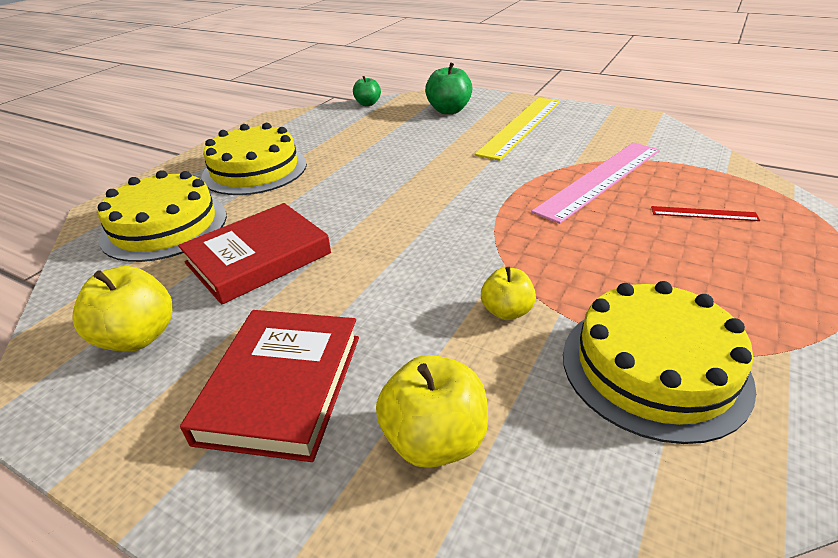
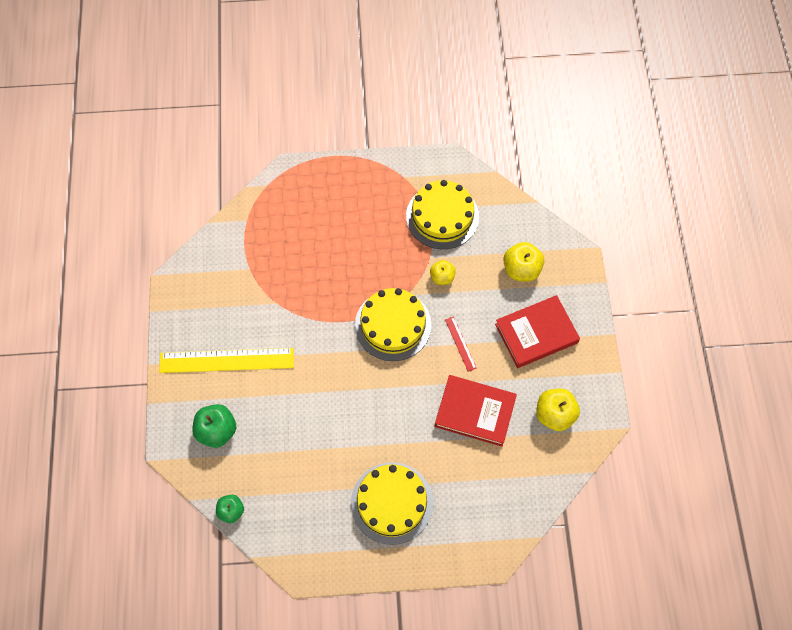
camera: 125 degrees left, 30 degrees up
yellow cake [98,170,227,262] -> yellow cake moved to [355,288,432,361]
pink ruler [531,142,660,224] -> none
red ruler [651,206,760,221] -> red ruler moved to [445,316,477,372]

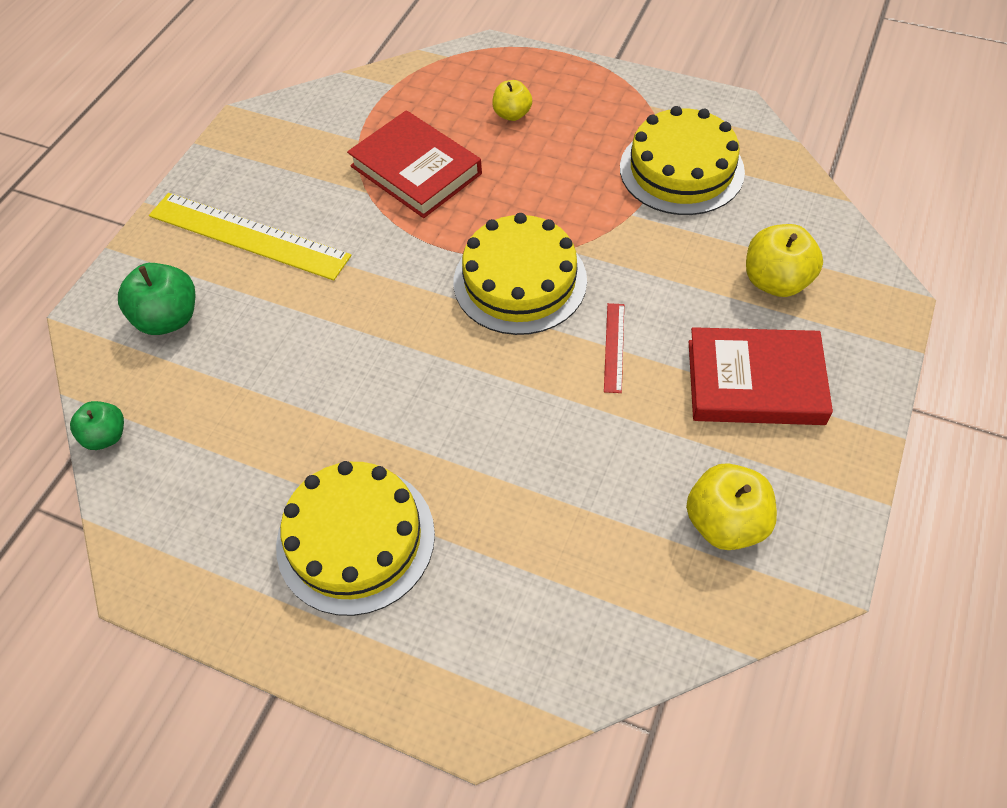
camera: 30 degrees right, 10 degrees down
yellow apple [430,260,456,285] -> yellow apple moved to [492,80,532,121]
red book [434,375,517,447] -> red book moved to [347,110,482,218]

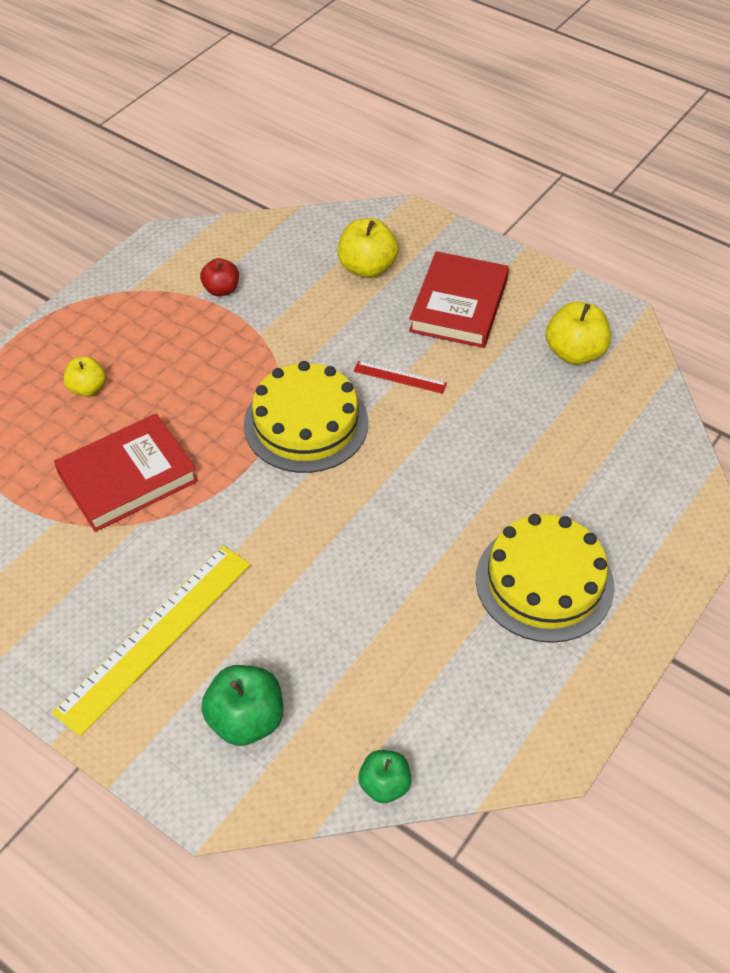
camera: 80 degrees left, 5 degrees down
yellow cake [620,106,745,215] -> red apple [200,258,239,296]

